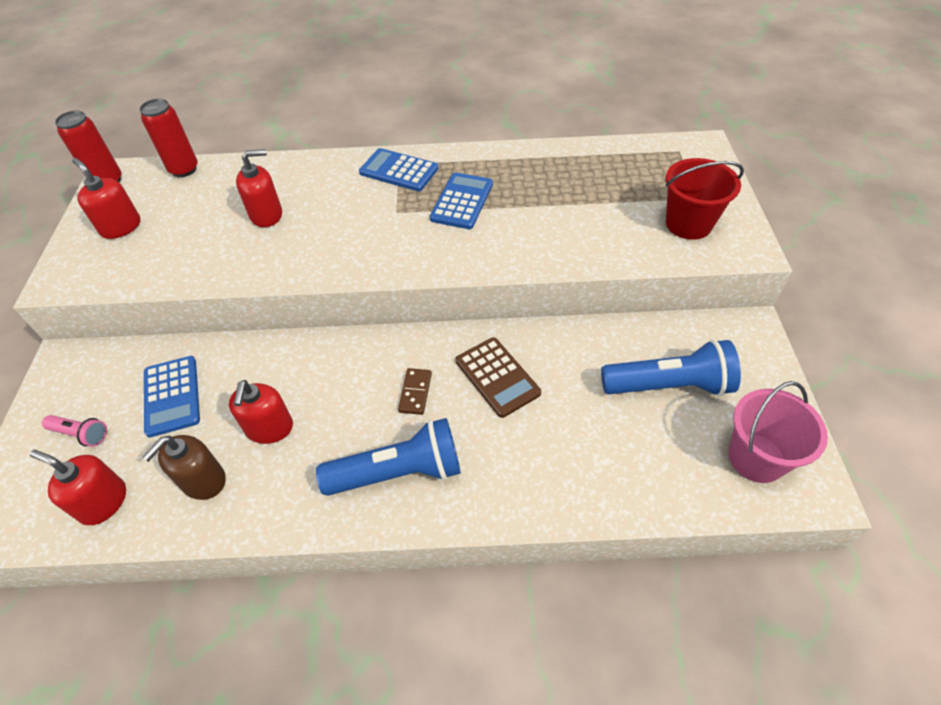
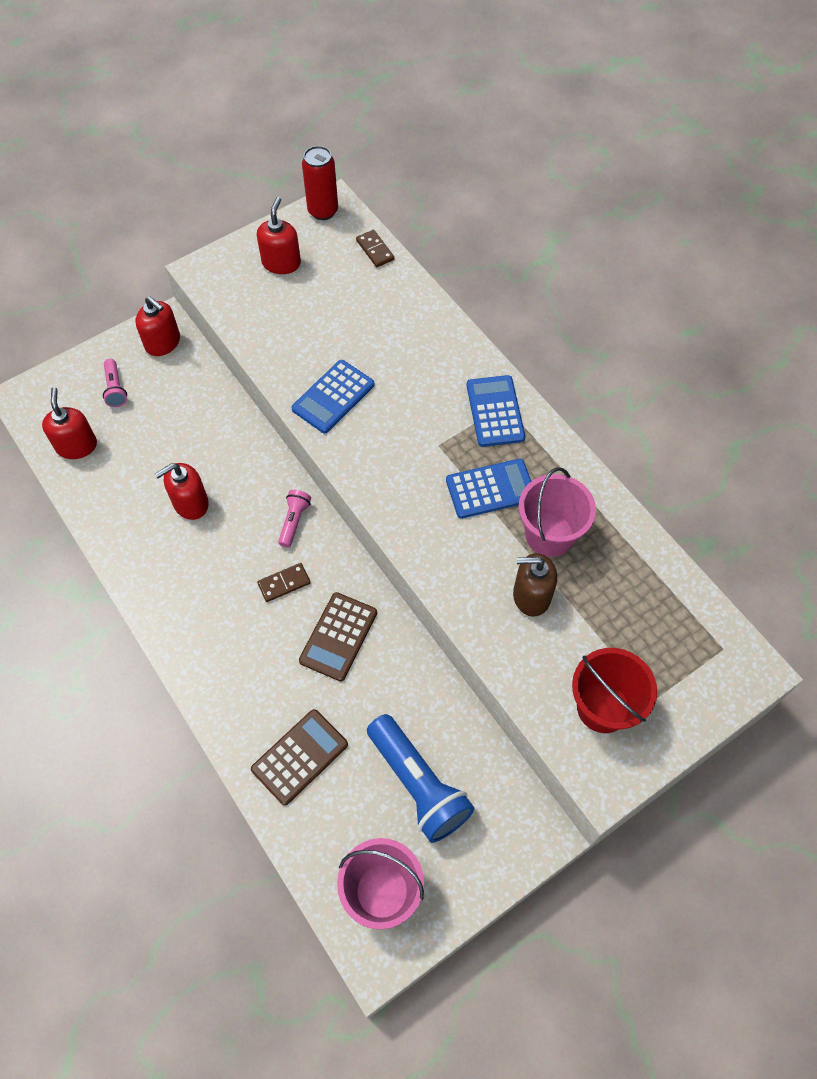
camera: 55 degrees right, 10 degrees up
red can [139,99,198,177] -> brown domino [356,230,394,267]
brown soap dispenser [142,435,226,500] -> brown soap dispenser moved to [513,553,557,617]
blue calculator [144,356,200,438] -> blue calculator moved to [291,360,374,433]
red soap dispenser [236,149,282,227] -> red soap dispenser moved to [135,296,180,356]
blue flashlight [316,418,461,496] -> none
none -> brown calculator [251,709,348,806]
none -> pink flashlight [278,490,311,547]
none -> pink bucket [519,467,596,557]

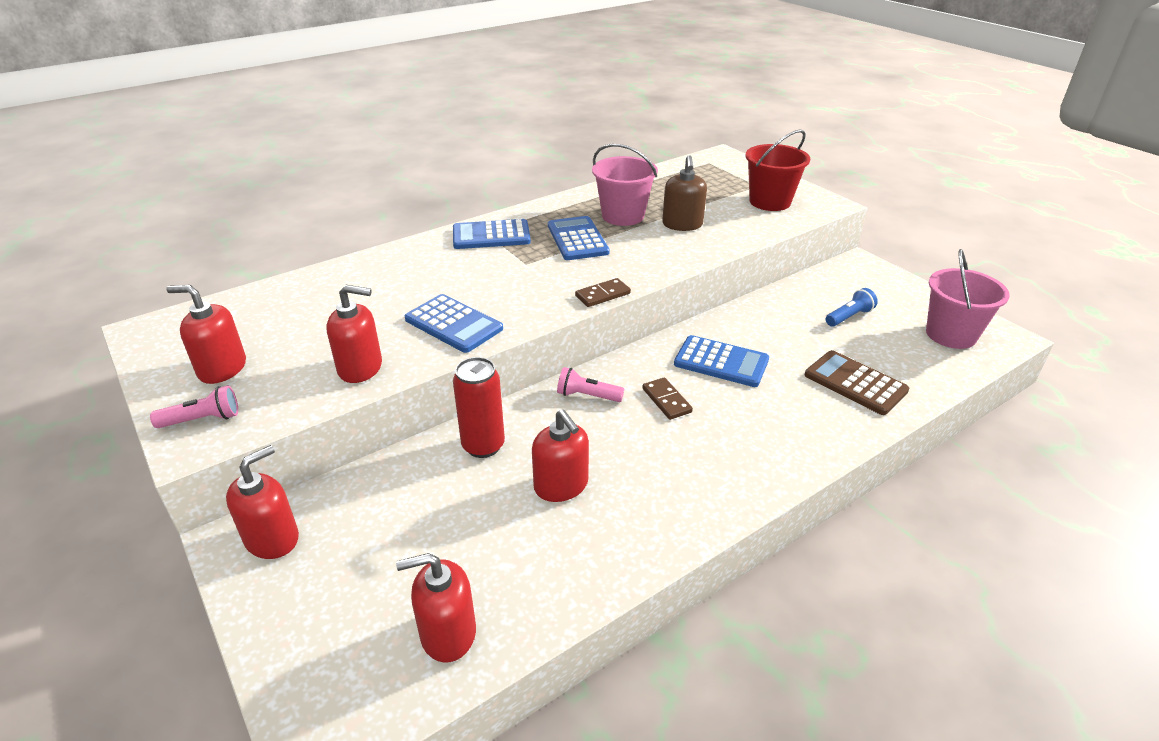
camera: 90 degrees left, 25 degrees down
pink flashlight [103,359,127,407] -> pink flashlight moved to [150,385,238,428]
brown calculator [299,592,377,682] -> blue calculator [674,335,769,387]
red can [302,146,338,220] -> red can moved to [453,357,505,458]
brown domino [356,230,394,267] -> brown domino moved to [575,278,631,307]
blue flashlight [367,714,475,843] -> blue flashlight [826,288,878,327], size x0.49
none -> red soap dispenser [326,285,382,383]

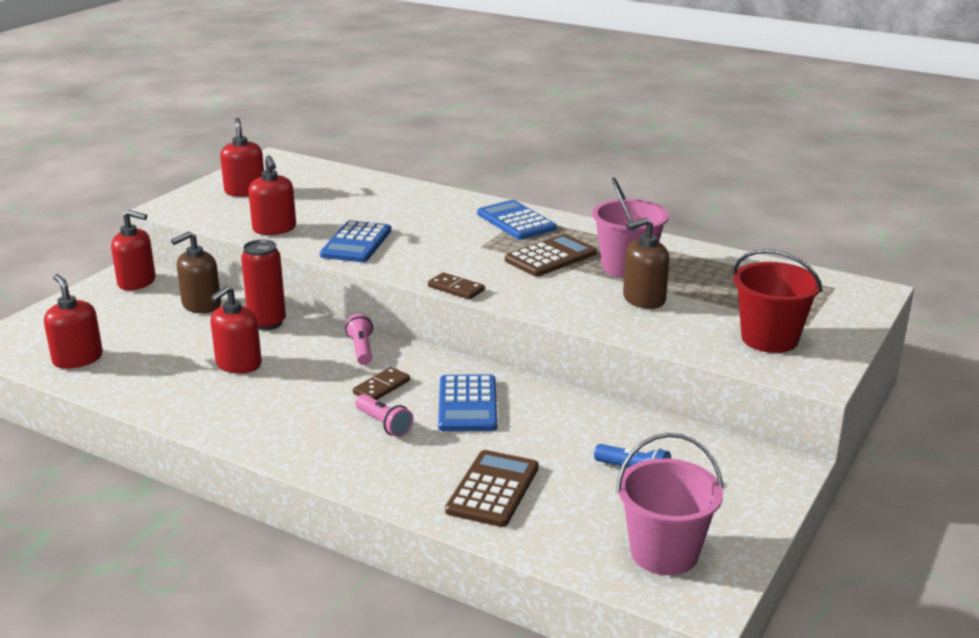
camera: 65 degrees right, 10 degrees down
pink flashlight [150,385,238,428] -> pink flashlight moved to [355,394,414,437]
blue calculator [548,216,609,260] -> brown calculator [505,234,597,277]
none -> brown soap dispenser [171,231,221,313]

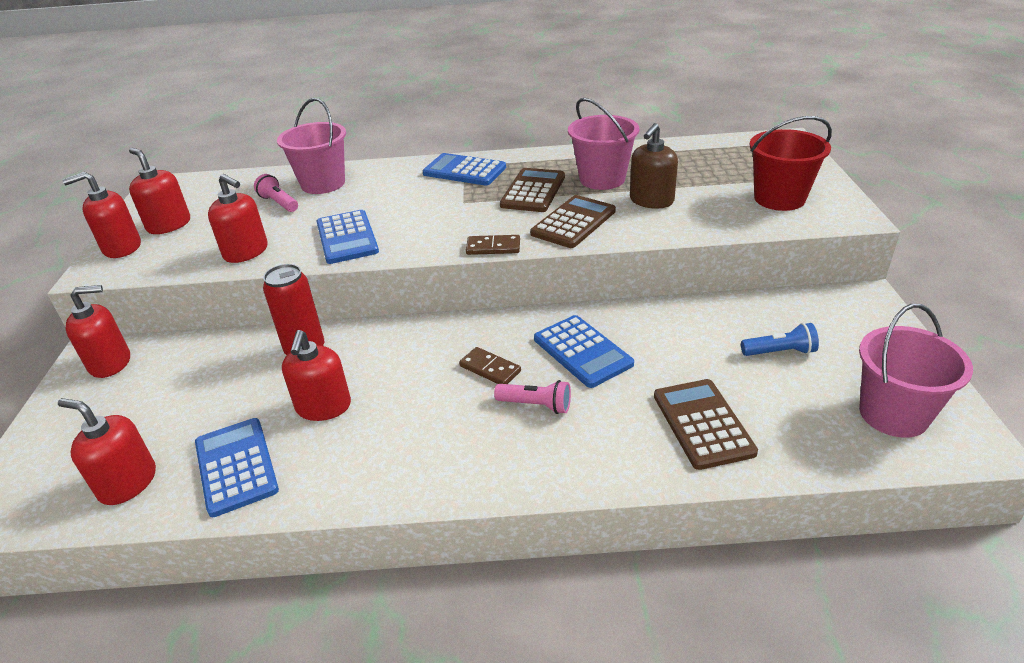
camera: 30 degrees left, 10 degrees up
brown soap dispenser [171,231,221,313] -> none
pink flashlight [345,314,373,365] -> pink flashlight moved to [254,174,298,212]
brown domino [353,367,410,400] -> brown domino turned 60 degrees counterclockwise [459,347,521,384]
none -> red soap dispenser [63,172,141,258]
none -> blue calculator [195,418,279,517]
none -> pink bucket [277,98,346,194]
none -> brown calculator [530,195,616,248]

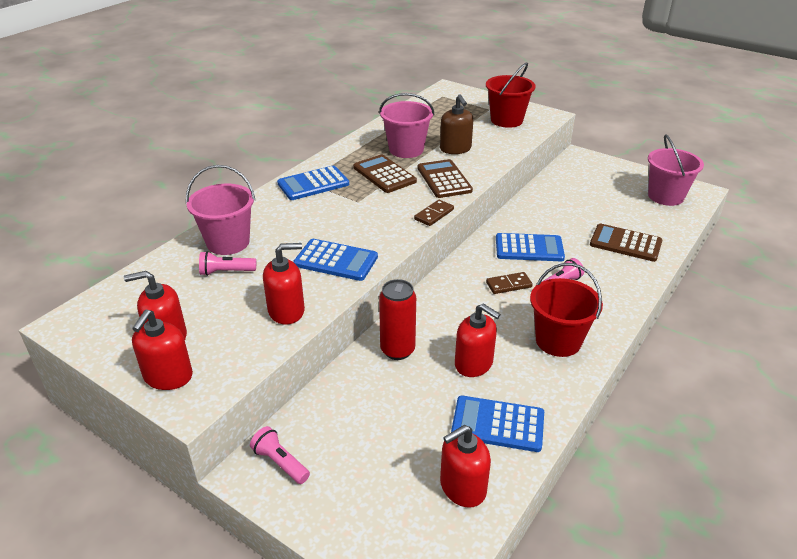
camera: 55 degrees left, 0 degrees up
red soap dispenser [65,285,130,378] -> pink flashlight [250,426,310,484]
blue flashlight [741,323,819,356] -> none
none -> red bucket [530,263,603,357]

